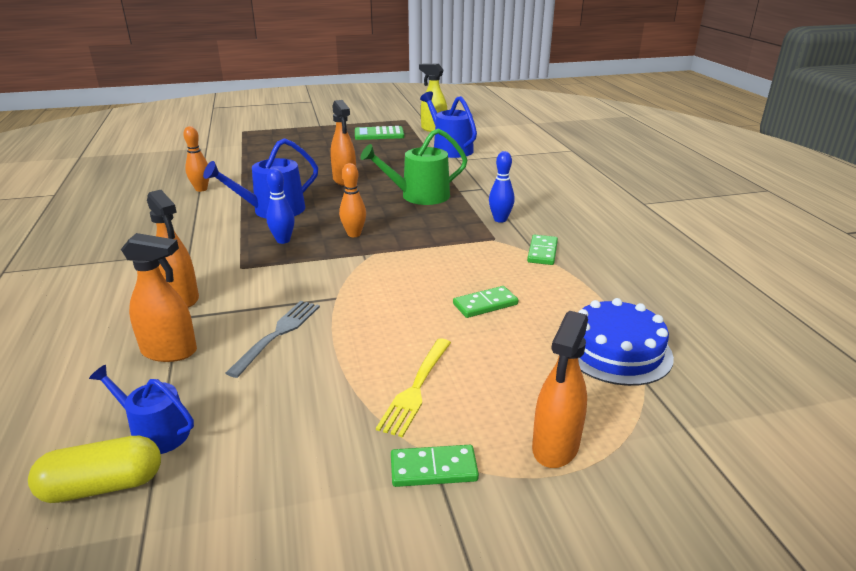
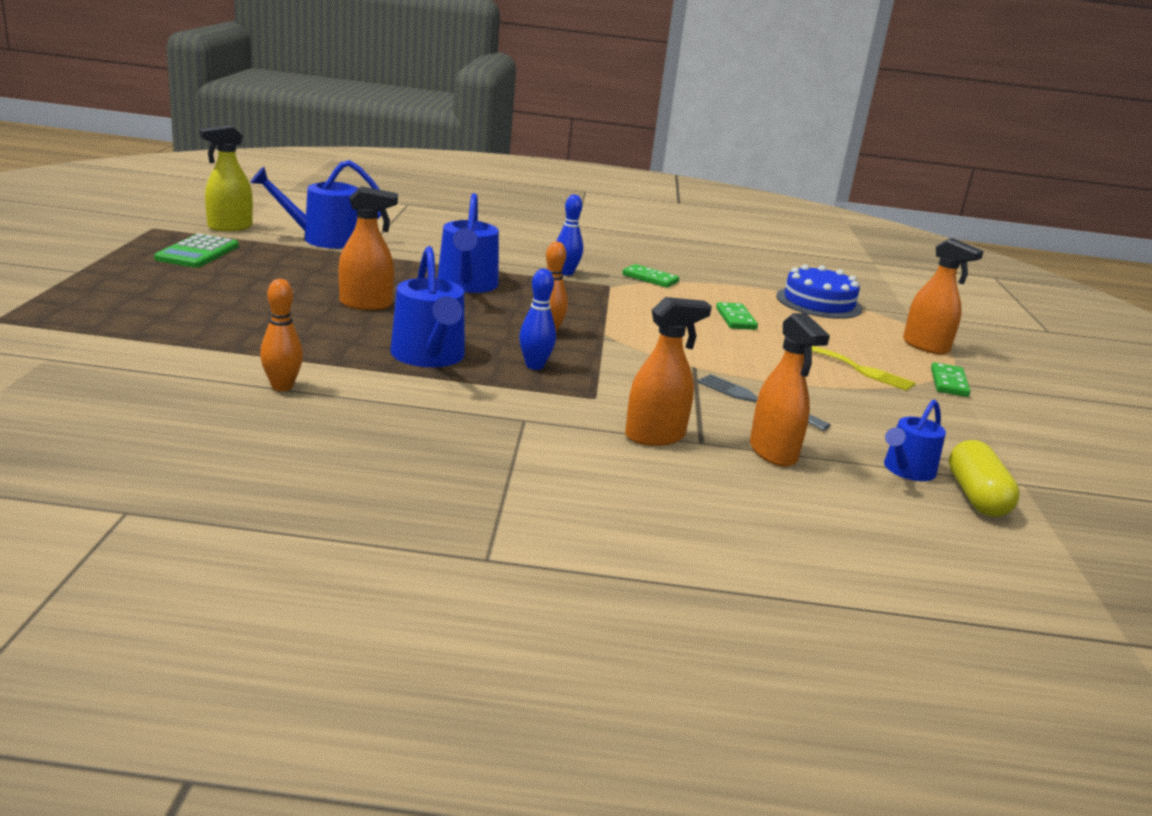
camera: 75 degrees left, 5 degrees down
orange spray bottle [121,233,197,362] -> orange spray bottle turned 135 degrees clockwise [750,313,830,467]
green watering can [360,128,467,205] -> blue watering can [437,193,499,293]

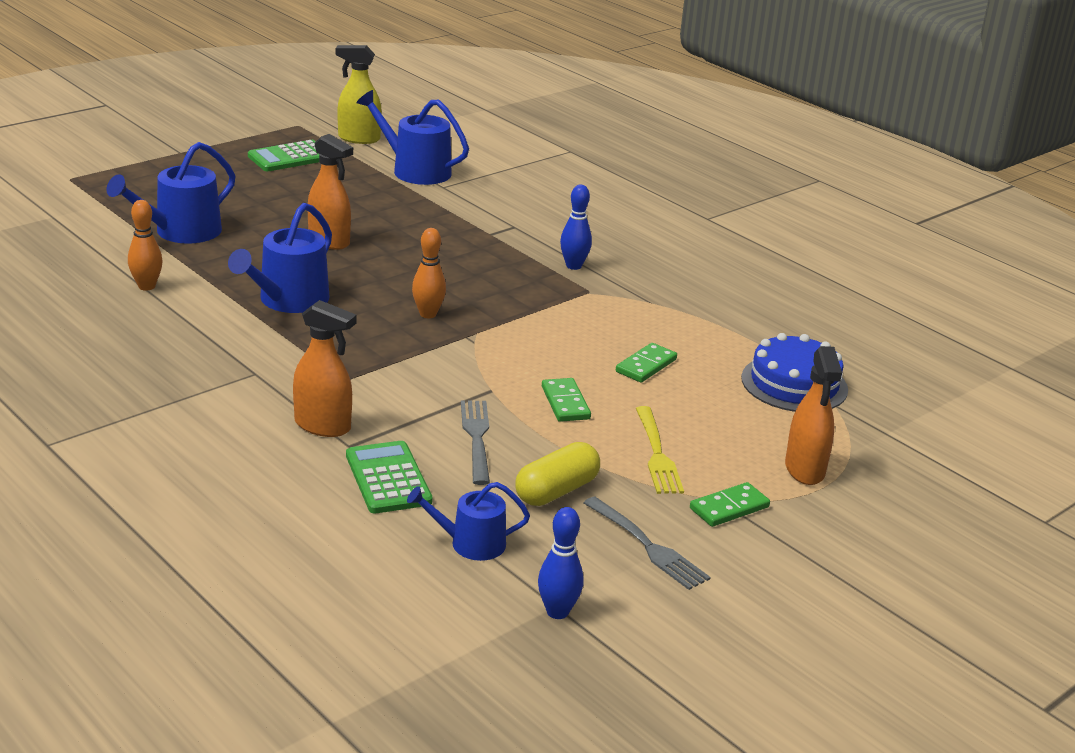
camera: 45 degrees right, 5 degrees up
blue watering can [437,193,499,293] -> blue watering can moved to [106,142,236,244]
blue bowling pin [519,269,556,370] -> blue bowling pin moved to [538,507,583,619]
green domino [623,264,679,288] -> green domino moved to [542,378,591,422]
orange spray bottle [750,313,830,467] -> green calculator [346,441,433,514]
yellow capsule [949,440,1020,517] -> yellow capsule moved to [515,442,600,506]
none -> grey fork [584,497,711,590]

